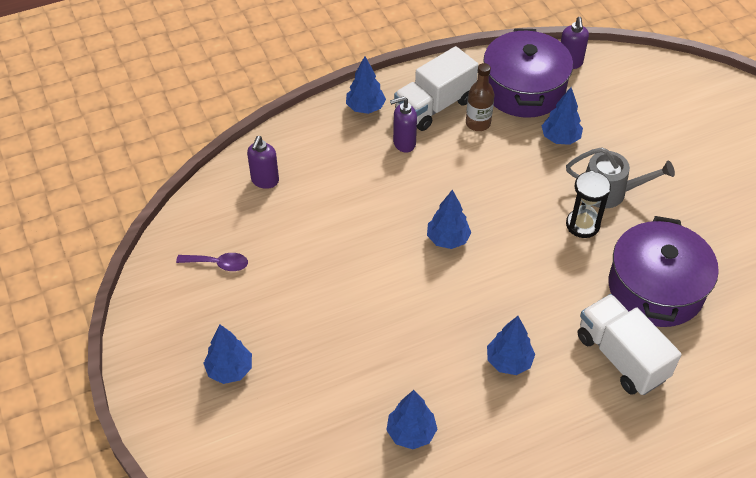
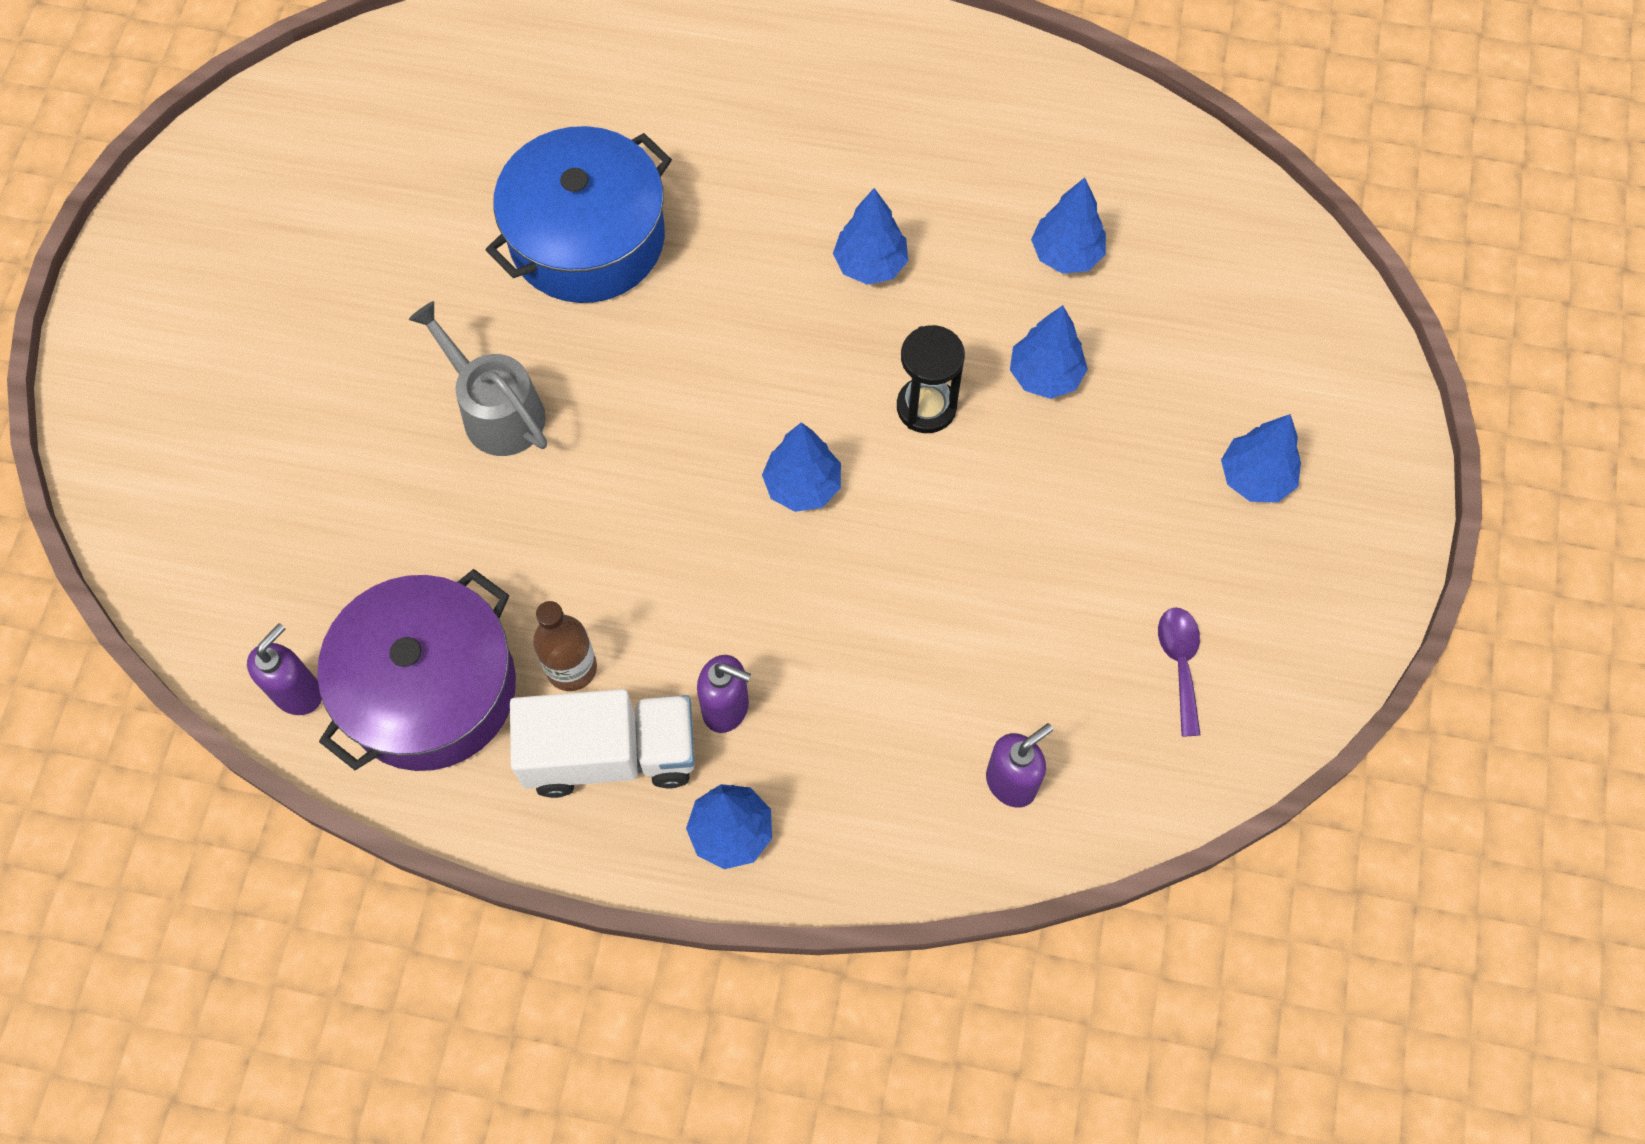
camera: 145 degrees left, 15 degrees up
purple spoon [176,253,248,271] -> purple spoon turned 45 degrees clockwise [1158,607,1201,736]
blue tree [542,87,583,145] -> blue tree moved to [1010,305,1088,399]
black hourglass [566,171,611,238] -> black hourglass moved to [897,325,965,433]
white truck [578,294,682,395] -> none
purple pot [609,216,719,327] -> blue pot [486,126,672,303]

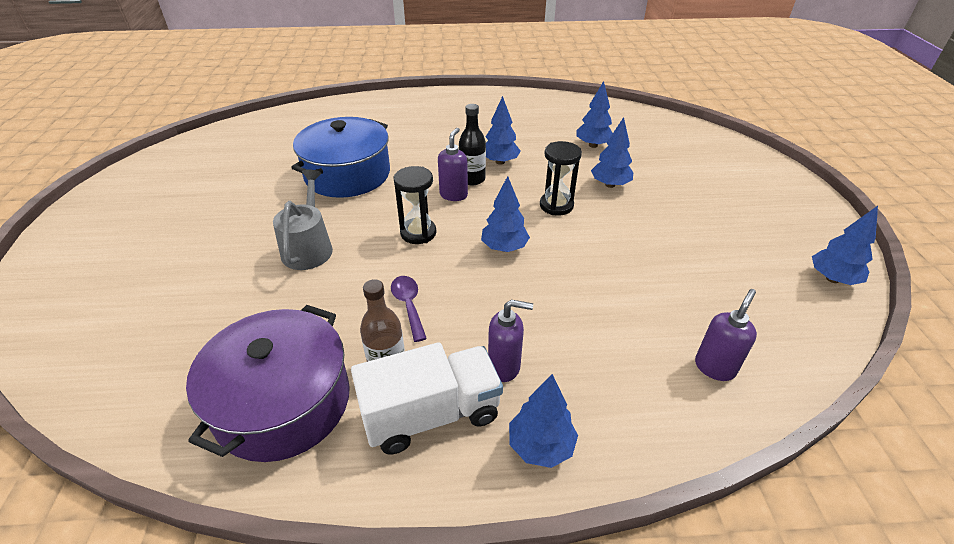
camera: 15 degrees left, 25 degrees down
purple soap dispenser [247,623,322,715] -> purple soap dispenser moved to [438,128,468,201]
grey watering can [409,301,547,456] -> grey watering can turned 60 degrees clockwise [273,169,333,270]
purple spoon [1158,607,1201,736] -> purple spoon moved to [391,276,427,342]
blue tree [1221,414,1301,502] -> blue tree moved to [812,206,878,285]
none -> black hourglass [394,166,436,244]
none -> black bottle [459,104,486,185]

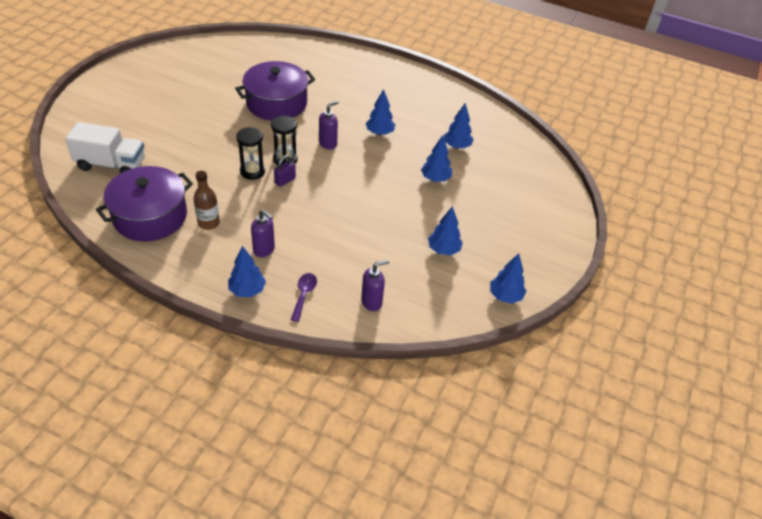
camera: 25 degrees right, 5 degrees up
grey watering can [273,169,333,270] -> none
blue pot [291,117,390,198] -> purple pot [235,61,315,121]
white truck [351,342,503,454] -> white truck moved to [65,122,145,173]
purple spoon [391,276,427,342] -> purple spoon moved to [291,273,317,322]
black bottle [459,104,486,185] -> none
blue tree [481,176,530,252] -> blue tree moved to [428,206,463,255]
black hourglass [540,141,582,215] -> black hourglass moved to [236,127,265,180]
none -> purple padlock [274,155,296,187]

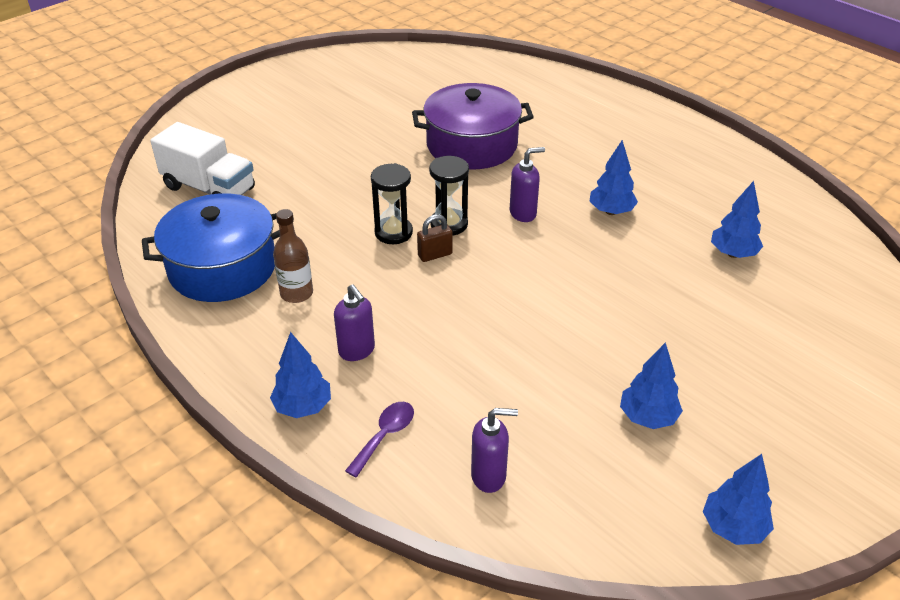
camera: 25 degrees right, 5 degrees down
purple pot [96,166,193,242] -> blue pot [142,193,280,302]
purple padlock [274,155,296,187] -> brown padlock [417,214,452,262]
blue tree [421,135,452,182] -> none

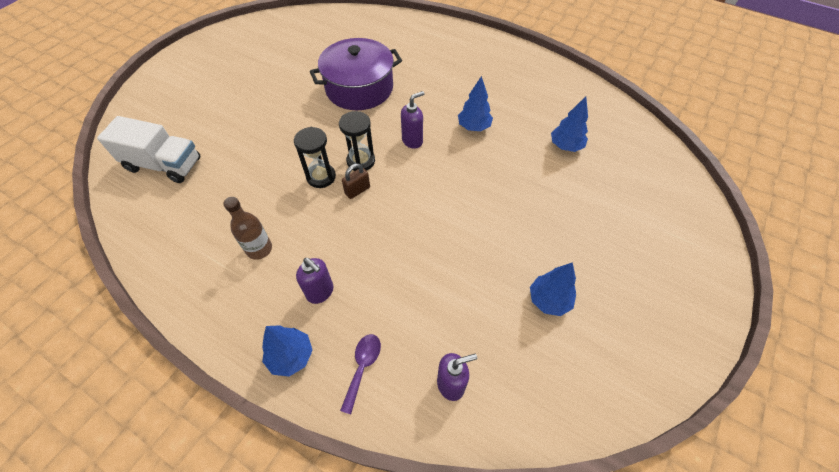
camera: 15 degrees left, 15 degrees up
blue pot [142,193,280,302] -> none
blue tree [703,454,774,545] -> none

